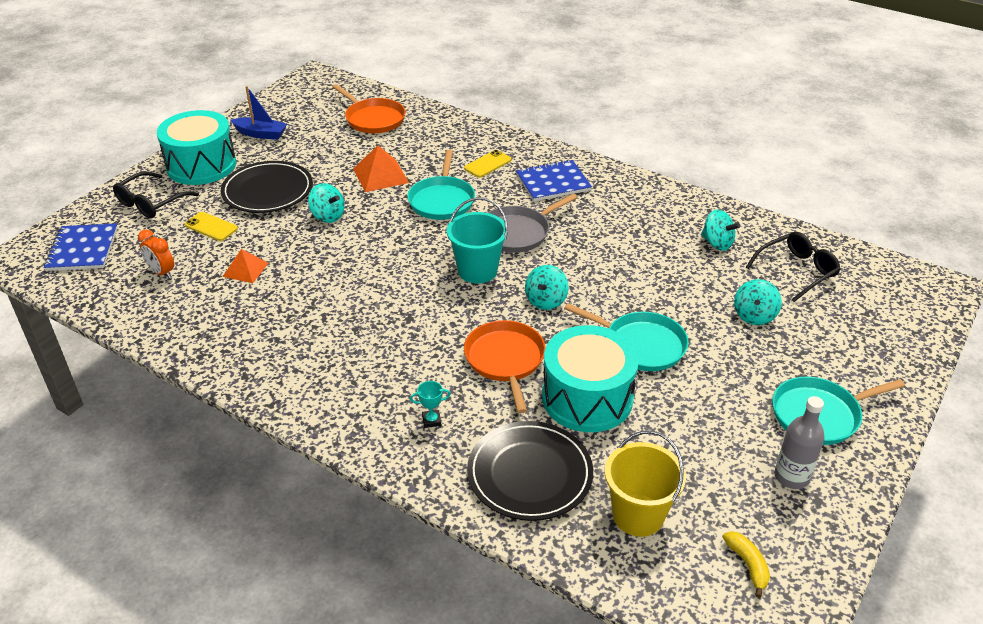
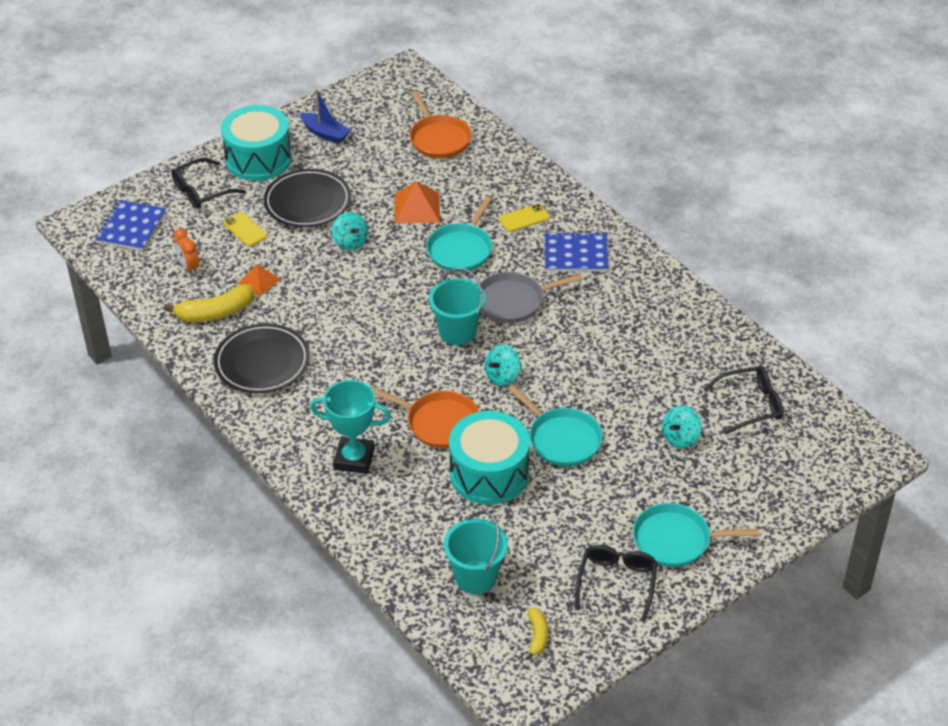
camera: 20 degrees right, 5 degrees up
turquoise trophy [410,381,451,428] -> turquoise trophy [310,380,391,474], size x2.38
orange pan [464,320,546,413] -> orange pan turned 105 degrees clockwise [372,387,479,448]
black plate [467,421,593,521] -> black plate moved to [214,323,310,393]
yellow bucket [605,430,686,537] -> turquoise bucket [444,511,508,594]
turquoise spinning top [701,209,741,251] -> none
grey bottle [775,396,825,489] -> black glasses [575,545,658,622]
none -> yellow banana [164,284,254,322]

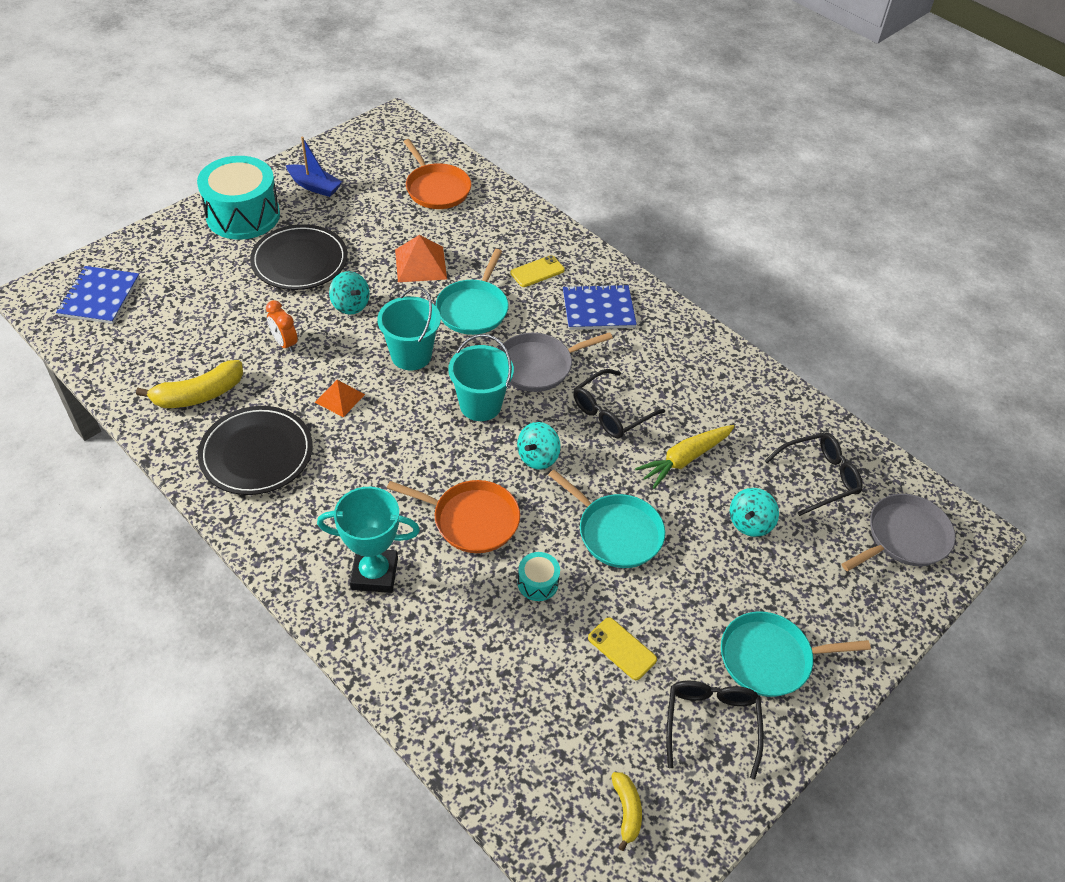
camera: 10 degrees left, 5 degrees up
black glasses [171,158,246,209] -> black glasses moved to [573,369,665,438]
orange clock [174,229,199,275] -> orange clock moved to [266,300,298,352]
yellow phone [223,212,267,247] -> yellow phone moved to [588,617,657,680]
orange pyramid [238,264,281,296] -> orange pyramid moved to [315,380,365,417]
turquoise bucket [444,511,508,594] -> turquoise bucket moved to [377,287,441,370]
turquoise drum [449,411,530,505] -> turquoise drum [518,552,560,601], size x0.43
none -> yellow carrot [635,425,735,489]
none -> grey pan [841,494,956,571]

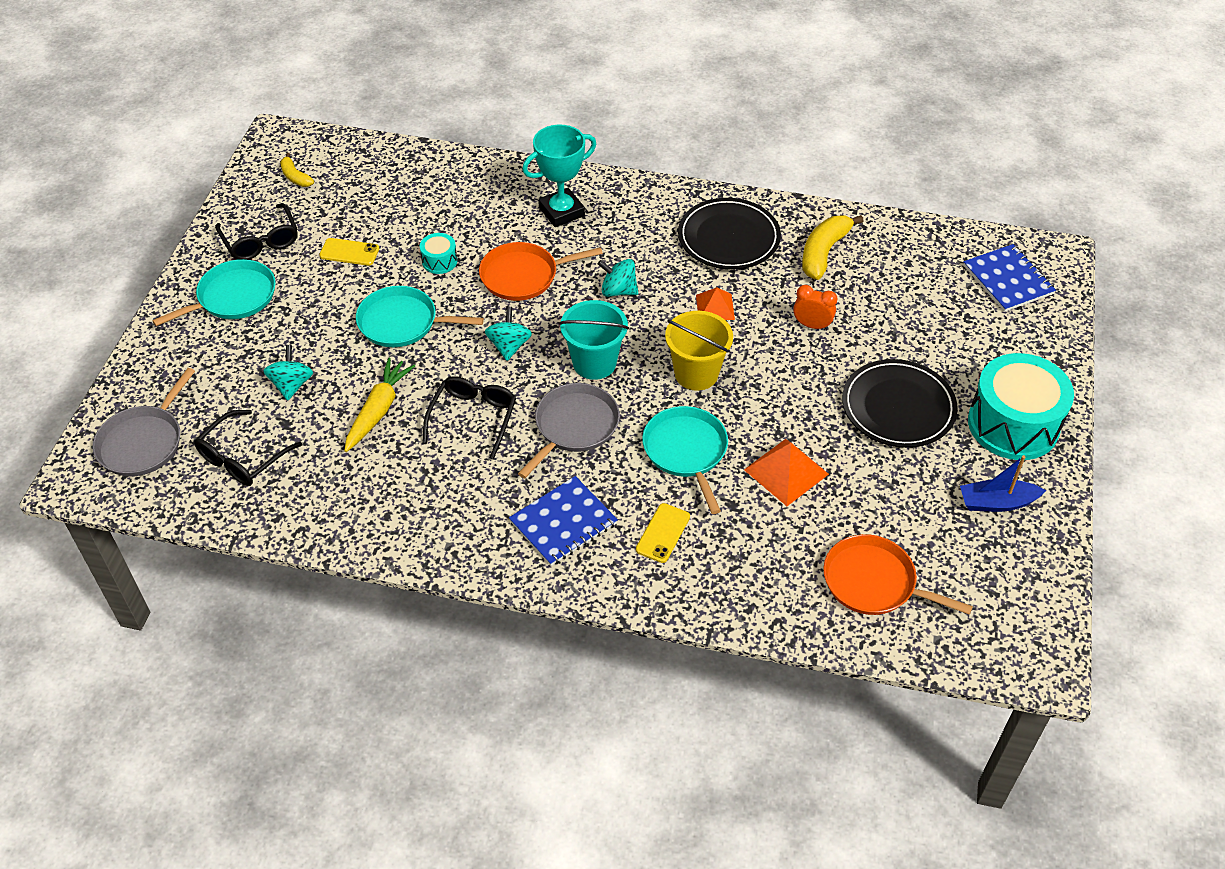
camera: 150 degrees right, 0 degrees up
turquoise spinning top [329,271,370,315] -> turquoise spinning top moved to [598,259,638,297]
turquoise bucket [377,287,441,370] -> yellow bucket [665,311,733,391]

